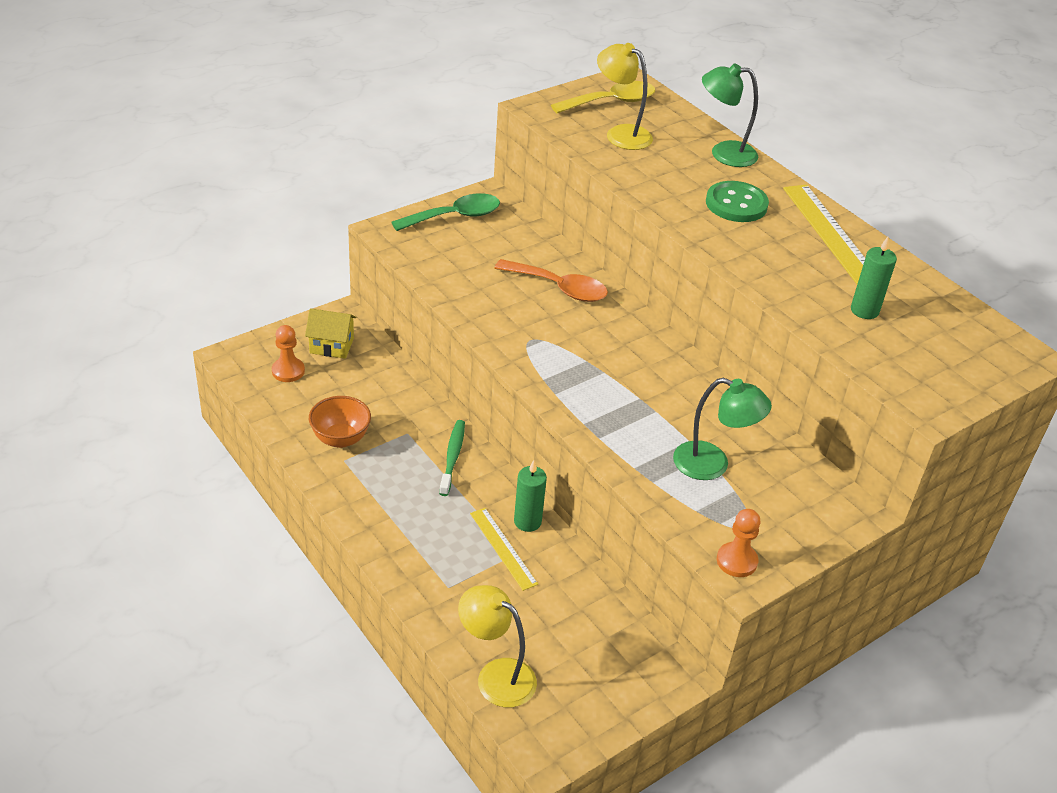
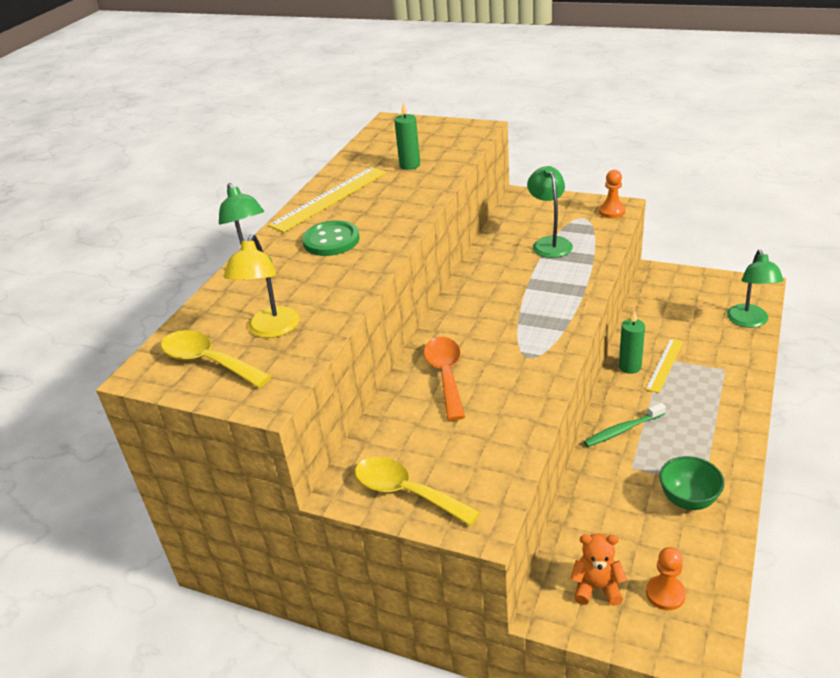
camera: 115 degrees left, 5 degrees down
yellow house [305,308,357,359] -> orange teddy bear [571,534,627,606]
orange bowl [309,396,371,448] -> green bowl [659,456,724,510]
green spoon [391,193,500,231] -> yellow spoon [355,457,480,526]
yellow lamp [458,585,537,707] -> green lamp [727,250,784,328]

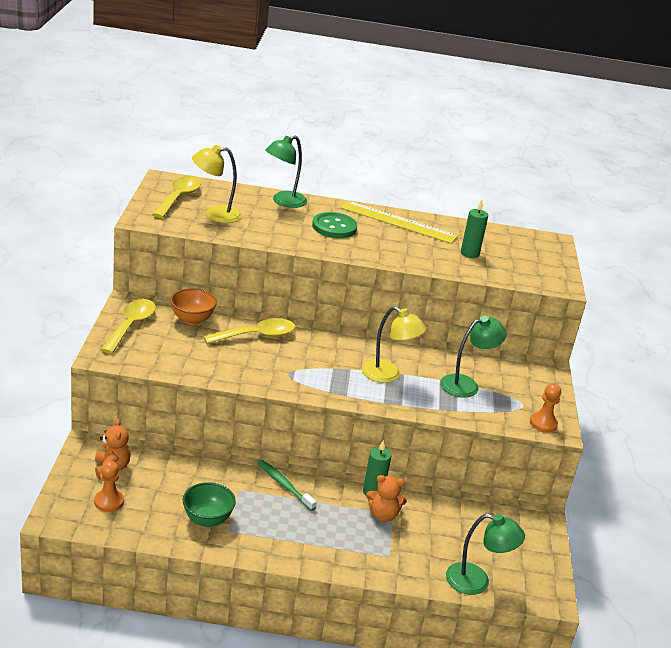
camera: 65 degrees right, 5 degrees down
orange spoon [424,337,465,421] -> yellow spoon [203,318,295,344]
yellow ruler [645,338,683,393] -> orange teddy bear [366,475,407,522]
green lamp [727,250,784,328] -> green lamp turned 150 degrees counterclockwise [446,514,525,595]
none -> orange bowl [170,288,217,325]
none -> yellow lamp [362,306,427,383]

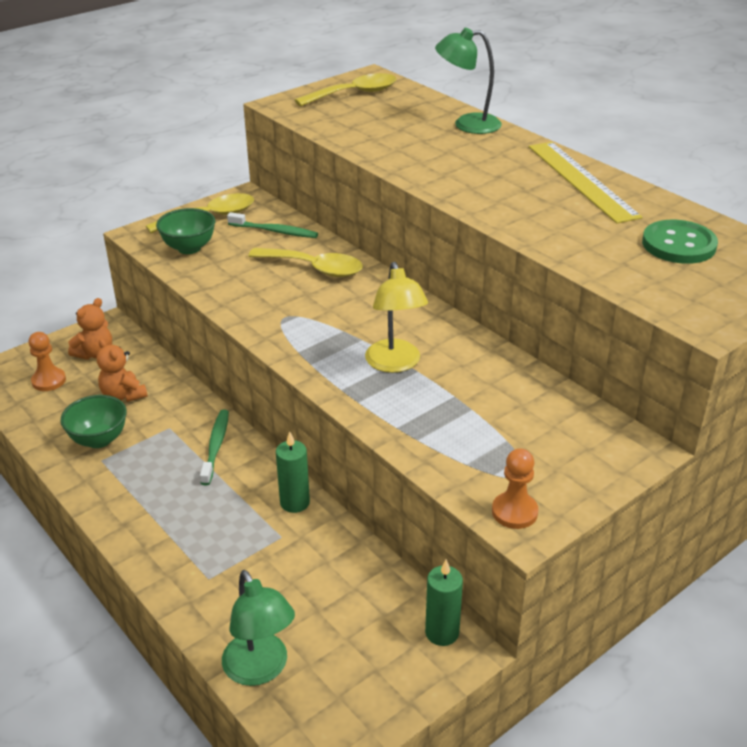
camera: 50 degrees right, 5 degrees up
orange bowl [170,288,217,325] -> green toothbrush [227,212,318,238]
yellow lamp [192,145,242,223] -> none
green button [312,212,357,238] -> green button moved to [642,220,718,264]
orange teddy bear [366,475,407,522] -> orange teddy bear moved to [97,339,148,402]
green lamp [440,316,507,398] -> none
green candle [461,200,488,258] -> green candle moved to [425,560,463,646]
none -> green bowl [156,208,215,254]

